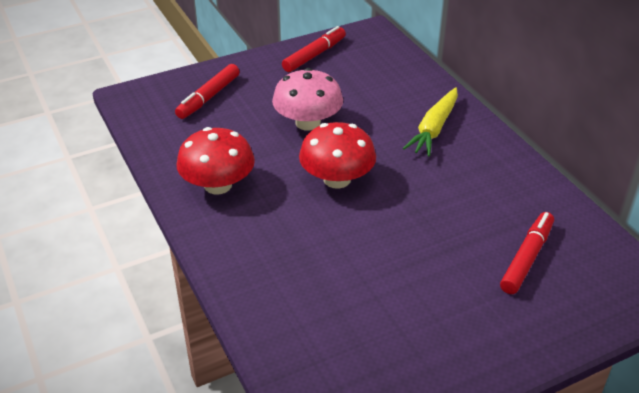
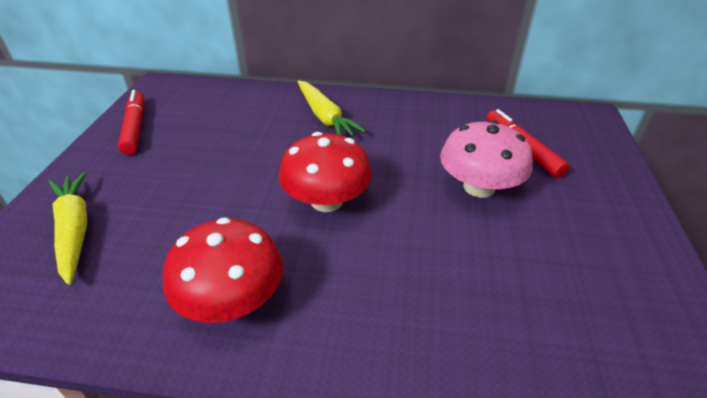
camera: 55 degrees left, 0 degrees up
red marker [175,64,240,119] -> yellow carrot [48,172,87,285]
pink mushroom [272,68,343,131] -> pink mushroom moved to [440,120,532,198]

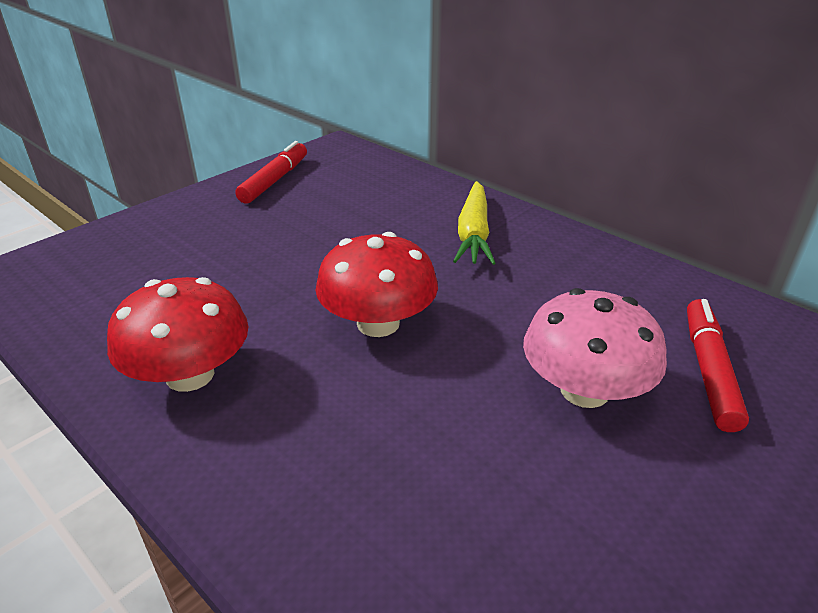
camera: 35 degrees right, 5 degrees down
yellow carrot [48,172,87,285] -> none

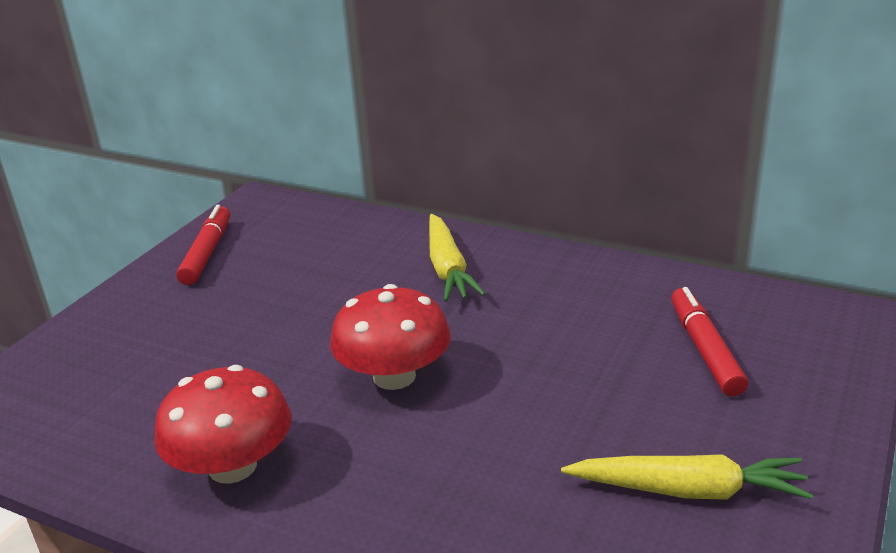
camera: 15 degrees left, 5 degrees down
pink mushroom [523,288,667,408] -> none
none -> yellow carrot [561,454,813,500]

